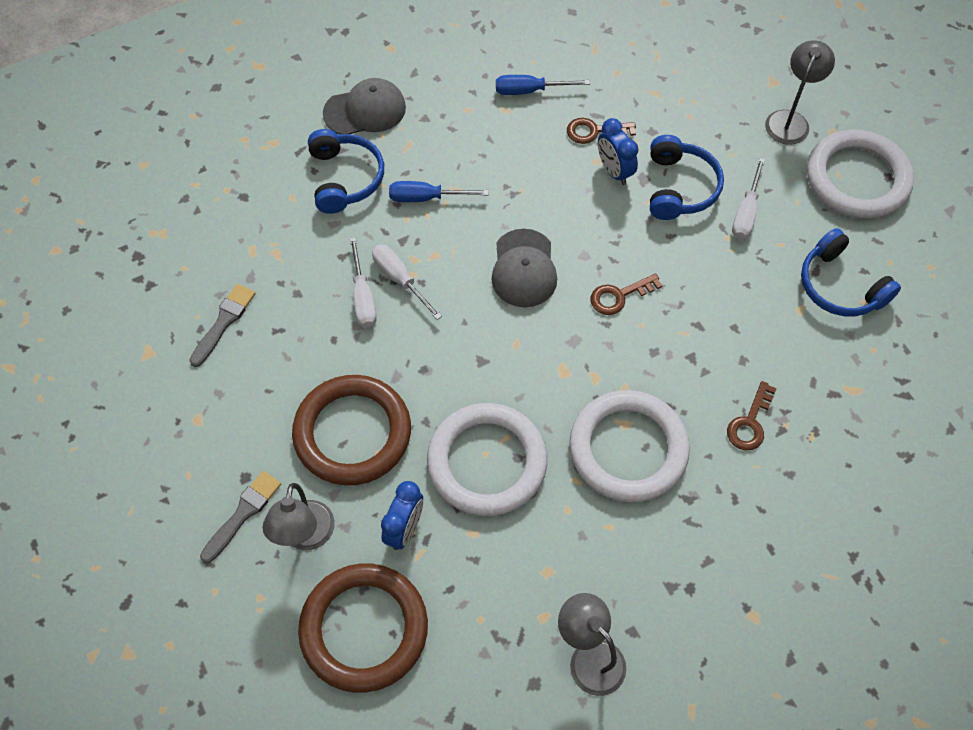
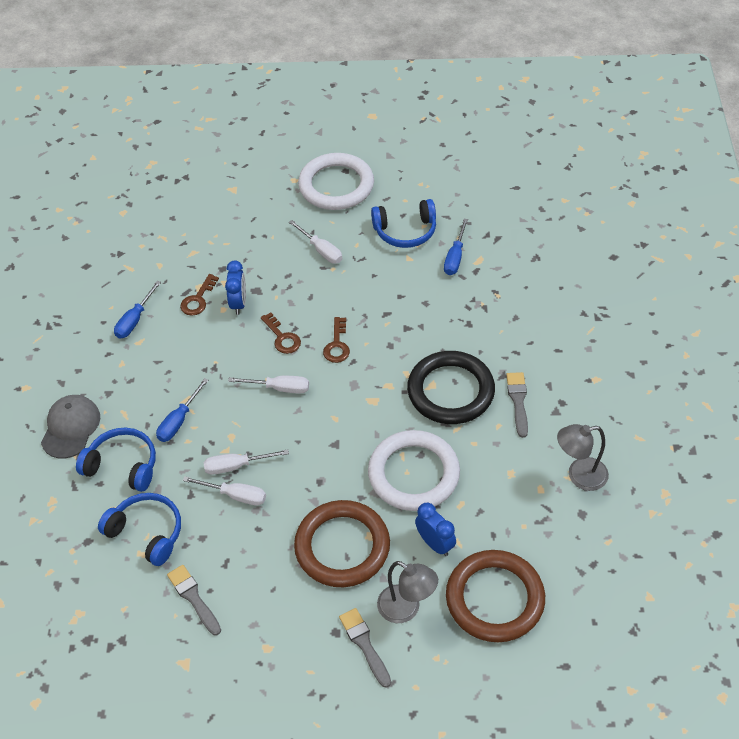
camera: 60 degrees left, 10 degrees down
grey cap [492,229,557,307] -> white screwdriver [228,376,309,393]
white ring [569,390,690,502] -> black ring [407,351,495,424]
blue clock [598,118,639,185] -> blue clock turned 90 degrees counterclockwise [225,260,246,315]
blue headphones [650,135,724,220] -> blue headphones moved to [98,493,181,566]
brown key [727,381,777,450] -> brown key moved to [261,312,301,354]
grey lamp [765,40,835,145] -> none
none -> blue screwdriver [444,219,468,275]
none -> grey brush [506,372,528,438]

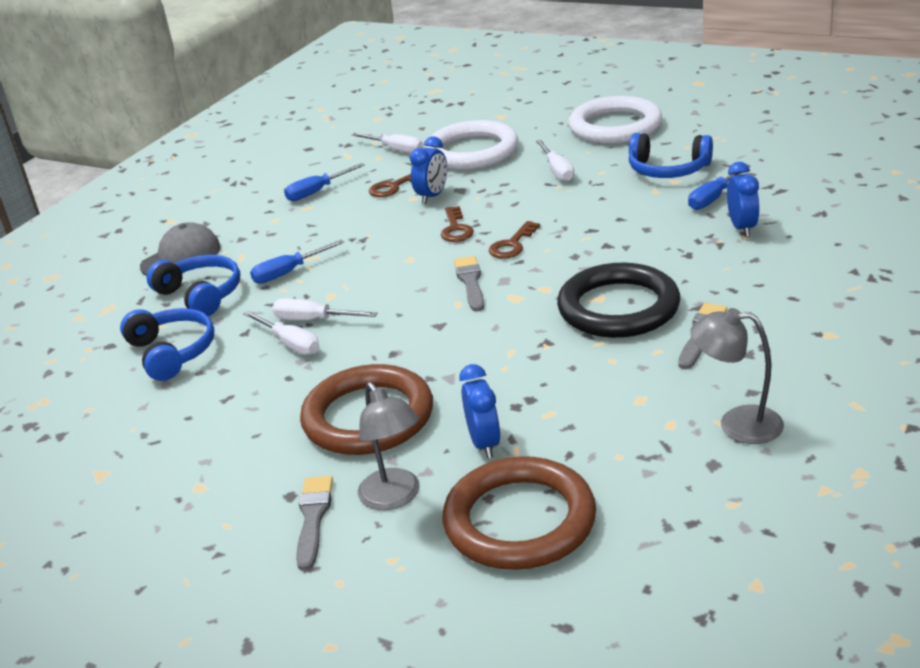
camera: 30 degrees right, 20 degrees down
grey brush [167,565,221,635] -> grey brush moved to [454,256,484,312]
white screwdriver [228,376,309,393] -> white screwdriver moved to [352,133,423,153]
white ring [368,430,460,511] -> white ring moved to [425,120,518,170]
none -> blue clock [727,162,760,237]

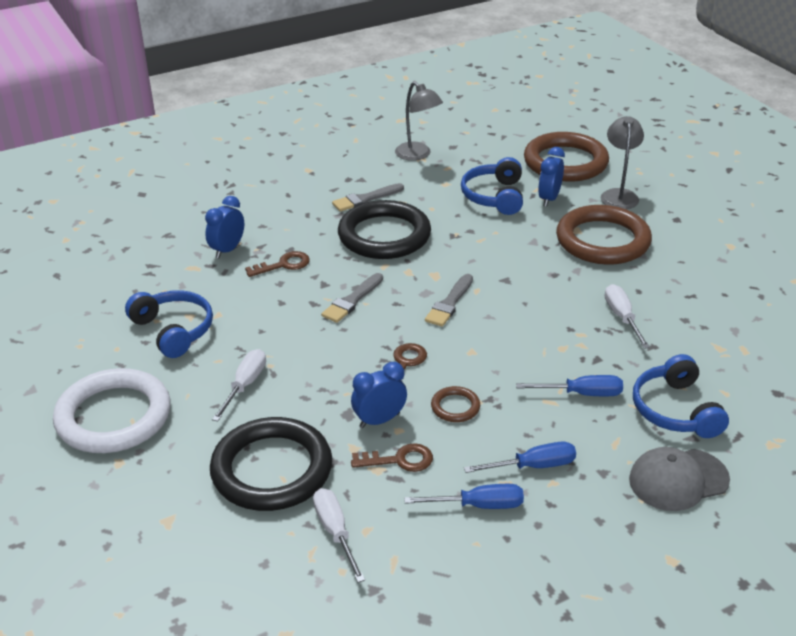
camera: 150 degrees left, 5 degrees up
blue headphones [120,308,214,381] -> blue headphones moved to [461,157,523,215]
white screwdriver [272,298,377,320] -> none
grey brush [296,476,333,571] -> grey brush moved to [321,273,383,323]
white ring [425,120,518,170] -> black ring [210,417,332,511]
brown key [489,221,540,259] -> brown key moved to [245,251,310,277]
blue screwdriver [688,164,751,210] -> blue screwdriver moved to [464,442,576,473]
none -> brown ring [431,386,480,422]

